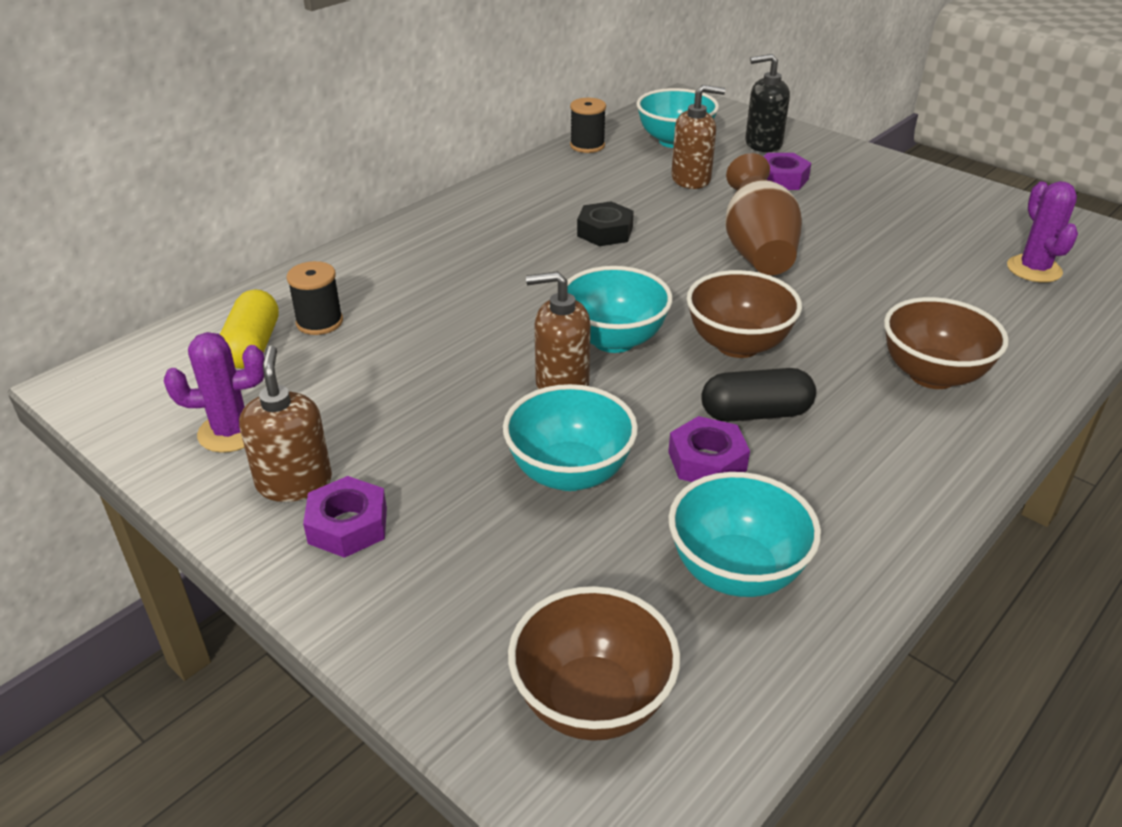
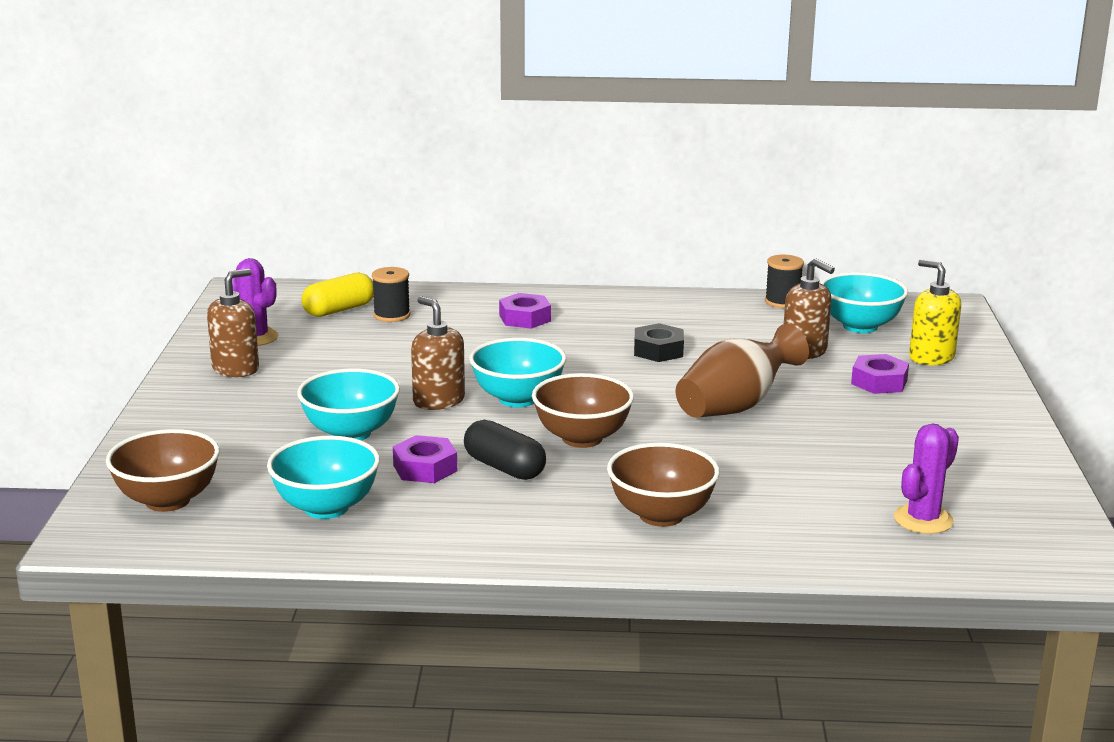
camera: 50 degrees right, 15 degrees down
purple nut [303,476,387,558] -> purple nut moved to [499,293,551,329]
black soap dispenser [745,54,790,152] -> yellow soap dispenser [909,259,961,365]

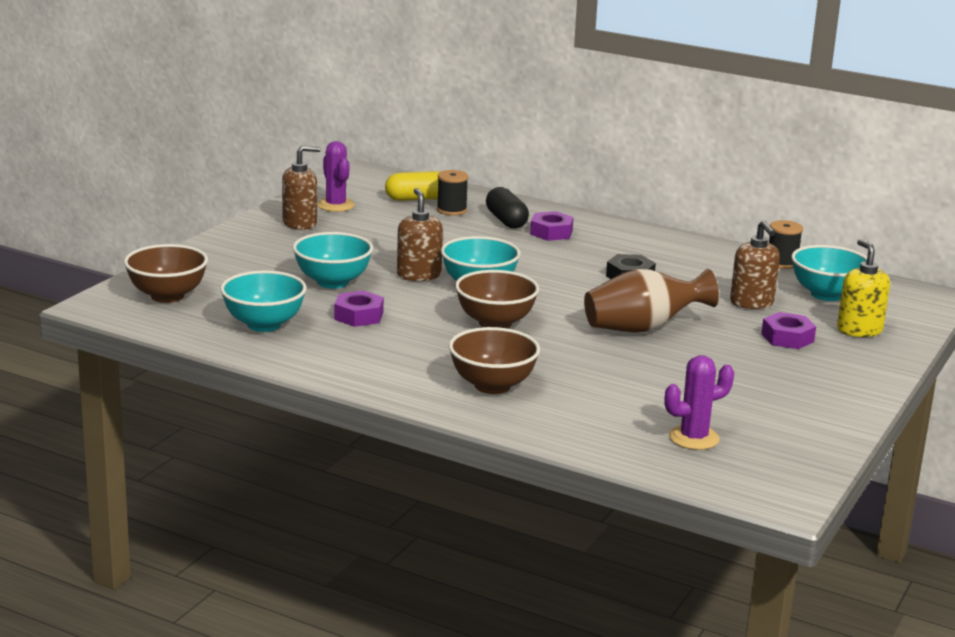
camera: 25 degrees right, 0 degrees up
black capsule [464,420,546,480] -> black capsule moved to [486,187,529,229]

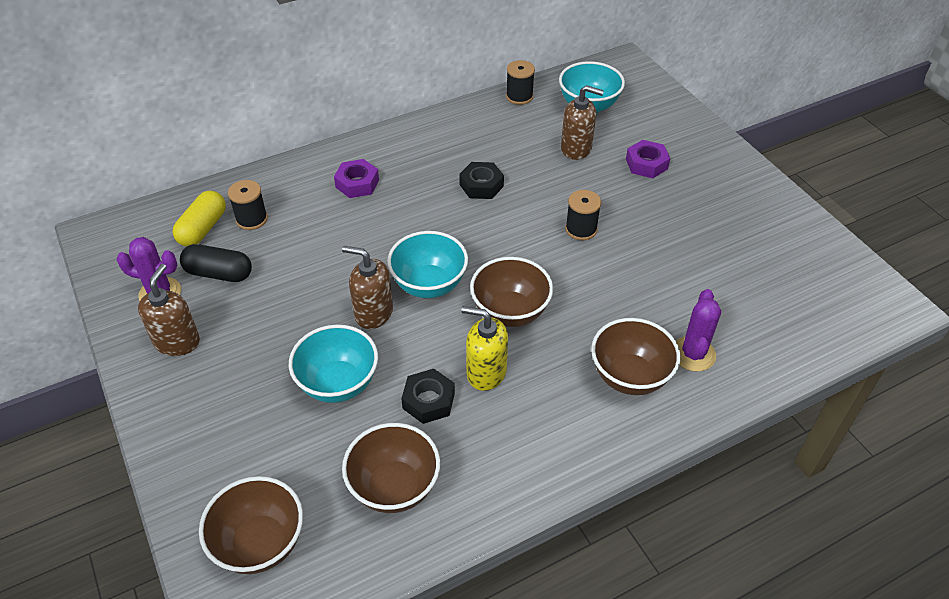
camera: 55 degrees left, 25 degrees up
turquoise bowl [220,270,307,332] -> brown bowl [342,423,440,513]
purple nut [334,290,384,327] -> black nut [401,369,455,424]
black capsule [486,187,529,229] -> black capsule moved to [180,244,252,282]
brown vase [584,269,719,333] -> black spool [565,190,601,240]
purple cactus [665,355,734,450] -> purple cactus moved to [676,289,721,372]
yellow soap dispenser [837,239,890,337] -> yellow soap dispenser moved to [462,306,508,391]

